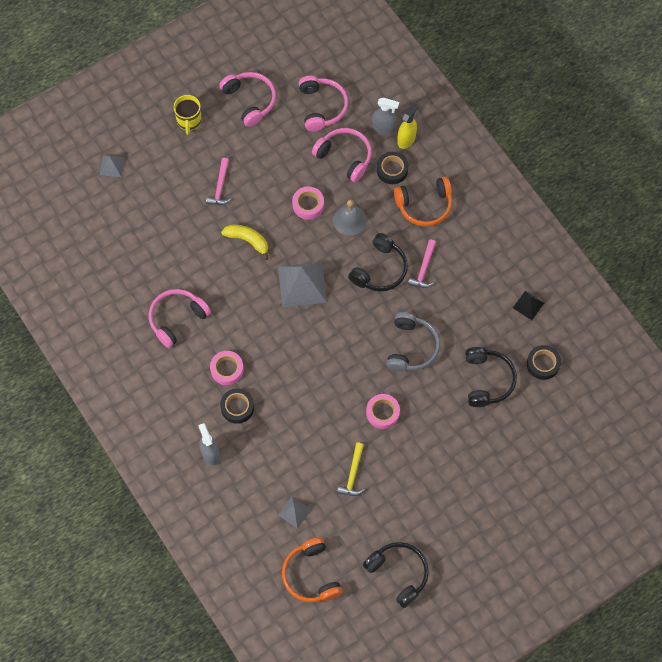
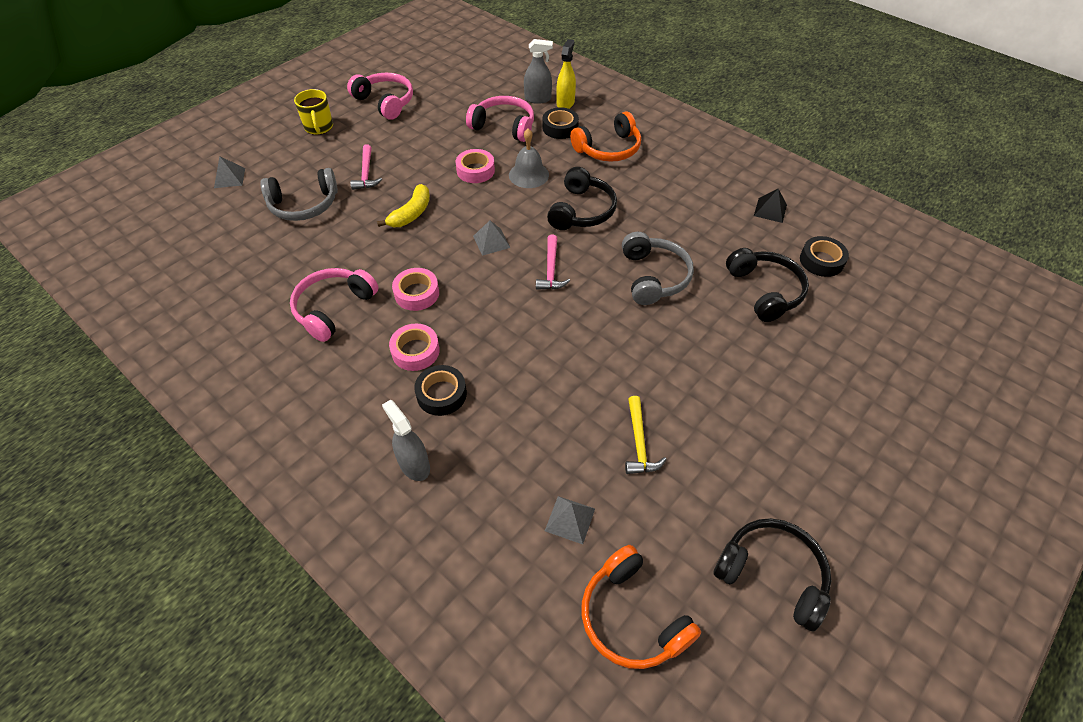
camera: 15 degrees left, 15 degrees down
yellow banana [221,225,269,260] -> yellow banana turned 105 degrees clockwise [377,184,430,227]
grey pyramid [278,262,327,307] -> grey pyramid [473,220,511,256], size x0.51
pink headphones [299,76,348,131] -> none
pink tape [366,394,400,429] -> pink tape moved to [392,268,439,311]
pink hammer [408,240,436,288] -> pink hammer moved to [536,235,570,290]
none -> grey headphones [260,168,338,221]

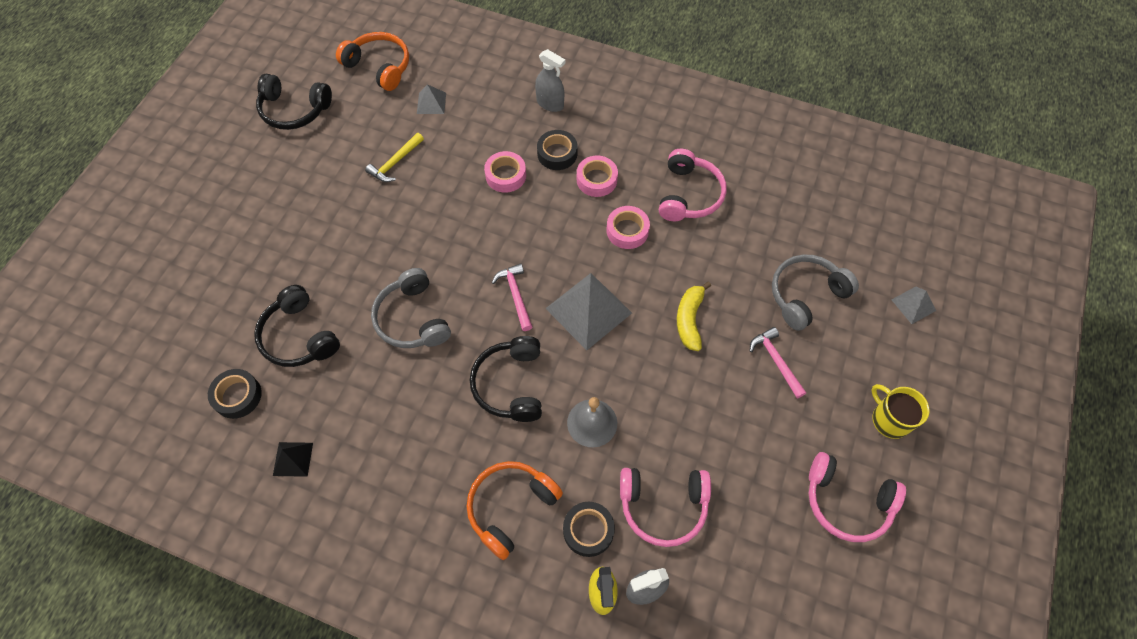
camera: 160 degrees right, 10 degrees up
pink tape [456,149,495,183] -> pink tape moved to [484,151,526,193]
grey pyramid [473,220,511,256] -> grey pyramid [545,273,632,350], size x1.95
yellow hammer [625,396,667,474] -> yellow hammer turned 120 degrees counterclockwise [365,133,424,182]

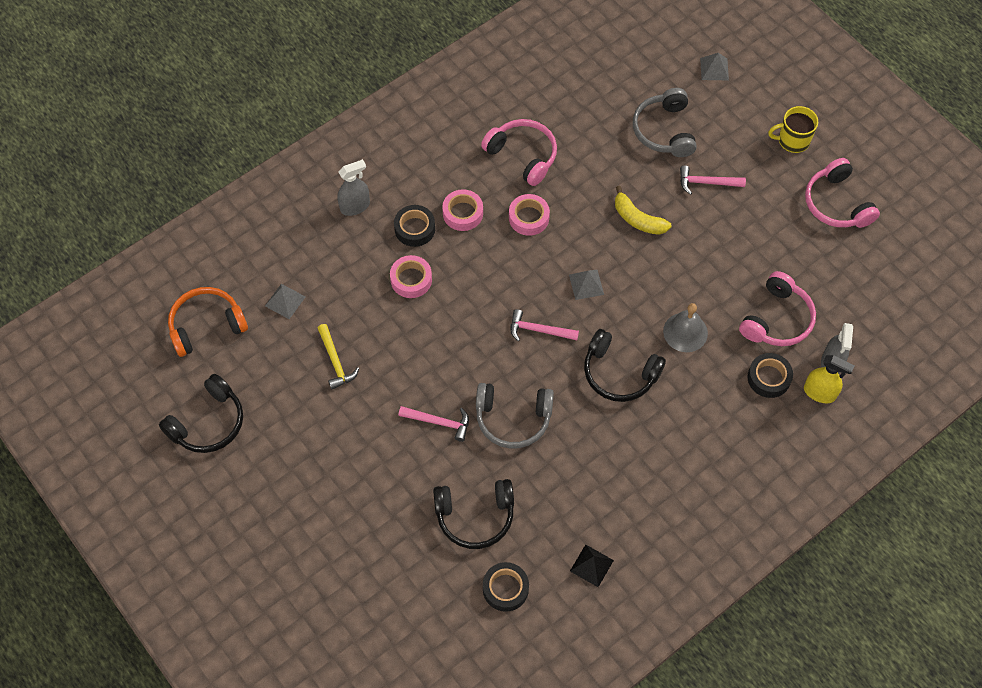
camera: 60 degrees left, 0 degrees up
orange headphones [466,461,563,560] -> none
grey pyramid [545,273,632,350] -> grey pyramid [569,270,604,300], size x0.51
pink headphones [809,452,906,542] -> pink headphones turned 105 degrees clockwise [805,158,880,228]
none -> pink hammer [398,406,469,442]

